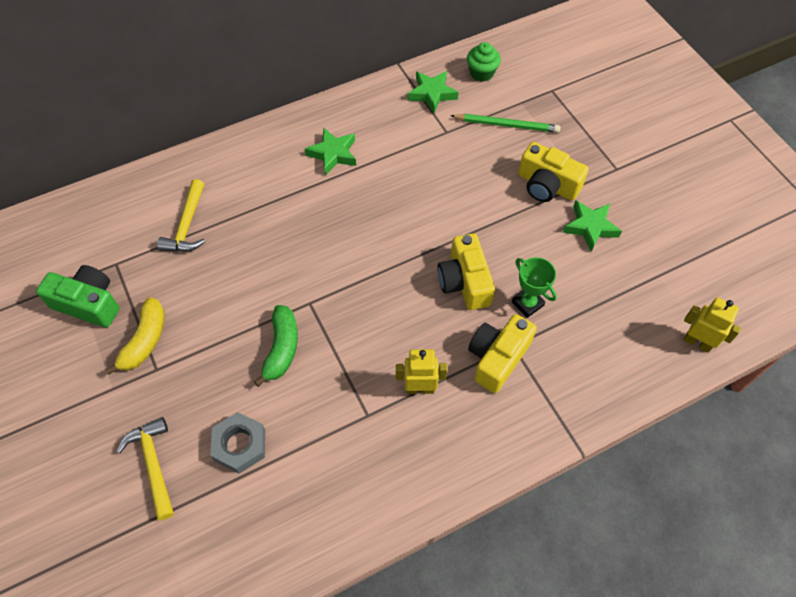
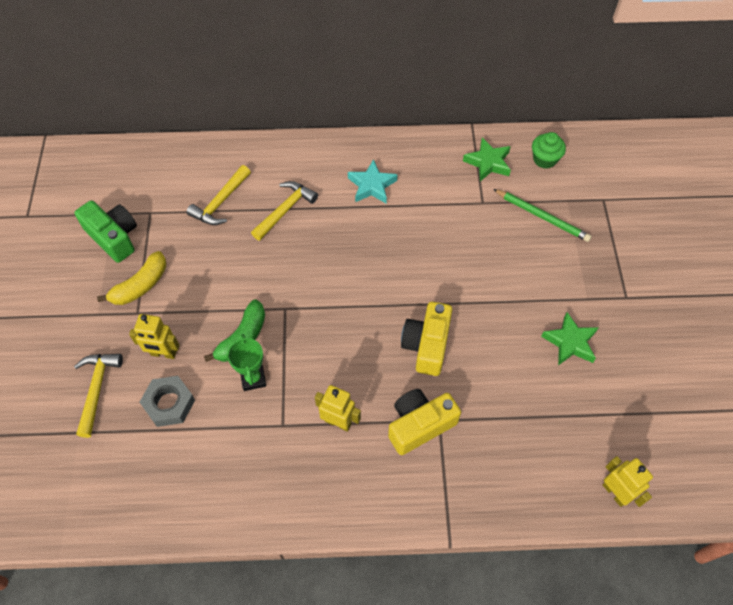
camera: 25 degrees right, 0 degrees up
green star [305,128,356,175] -> turquoise star [348,159,398,203]
green trophy [512,257,557,318] -> green trophy moved to [227,334,266,391]
yellow camera [518,142,589,202] -> none
none -> yellow robot [129,314,180,359]
none -> yellow hammer [251,181,318,241]

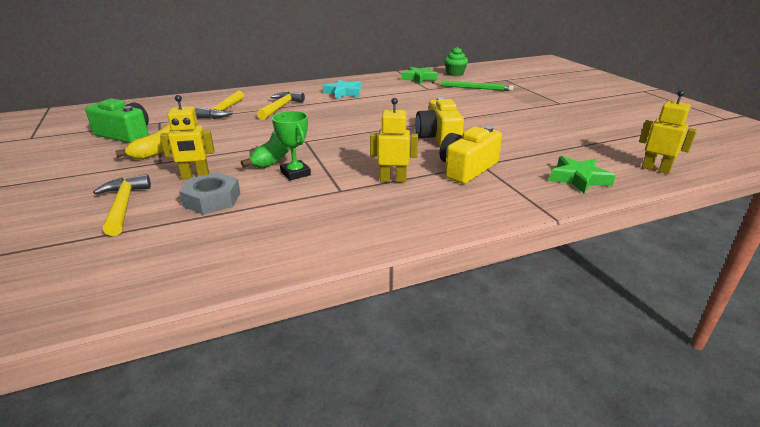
camera: 20 degrees left, 30 degrees down
green star [541,312,599,365] -> green star moved to [549,156,616,193]

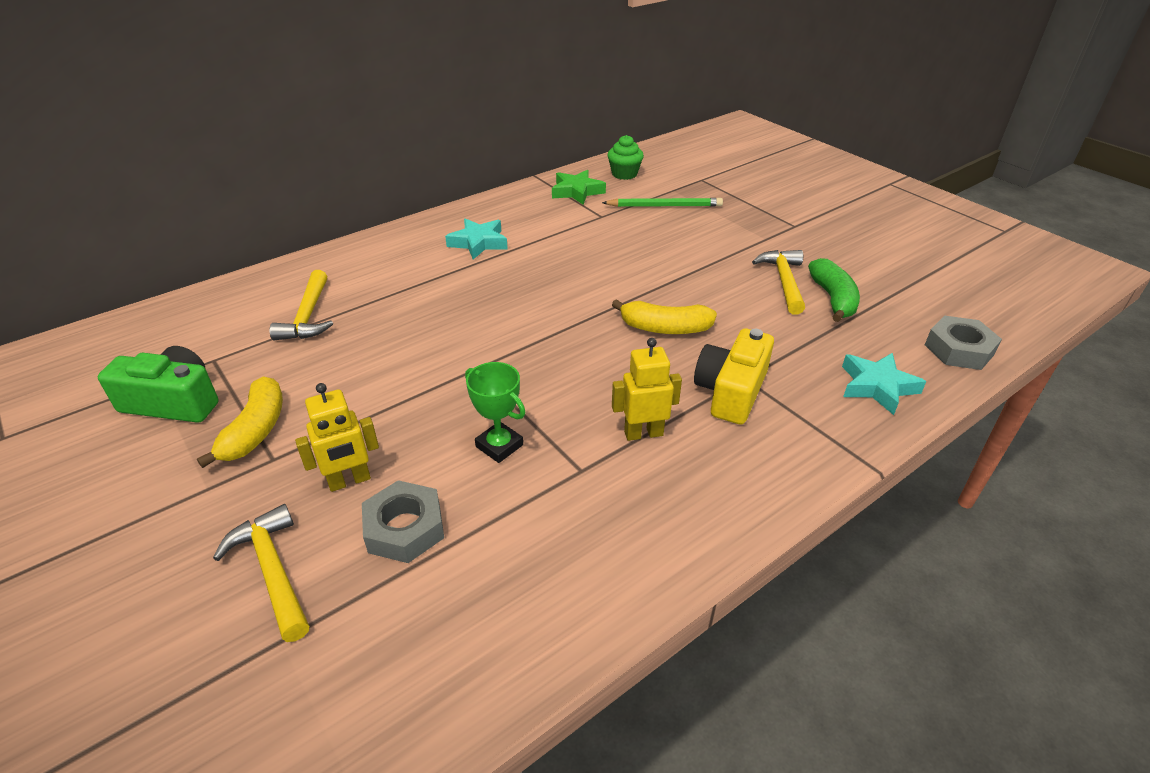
camera: 15 degrees left, 10 degrees up
green banana [241,131,290,168] -> green banana moved to [808,258,860,322]
yellow hammer [257,92,305,120] -> yellow hammer moved to [752,250,805,315]
yellow camera [416,97,464,146] -> yellow banana [612,299,717,334]
green star [549,156,616,193] -> turquoise star [842,353,926,415]
yellow robot [639,90,697,174] -> grey nut [925,316,1002,370]

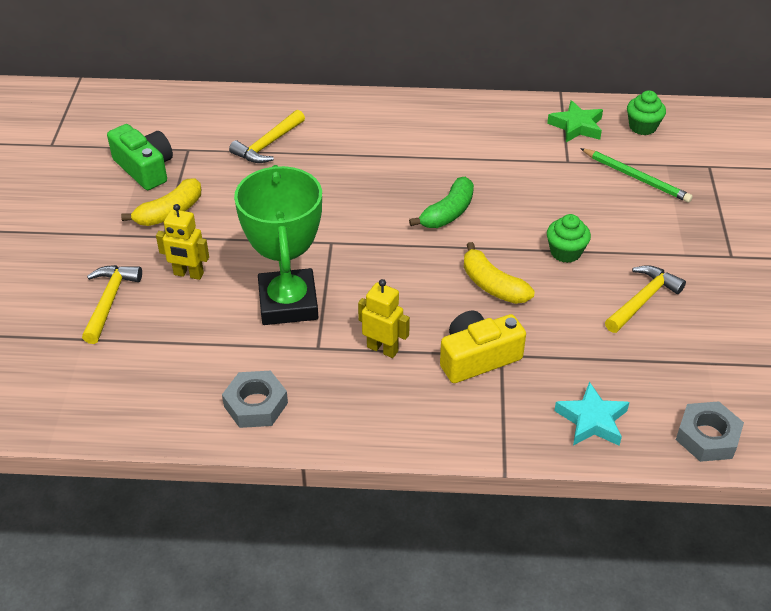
camera: 40 degrees right, 5 degrees up
grey nut [362,480,444,563] -> grey nut moved to [222,371,288,428]
turquoise star [445,218,508,260] -> none
green trophy [465,362,525,463] -> green trophy [234,165,322,325], size x2.09
green banana [808,258,860,322] -> green banana moved to [409,177,474,228]
none -> green cupcake [547,214,591,263]

